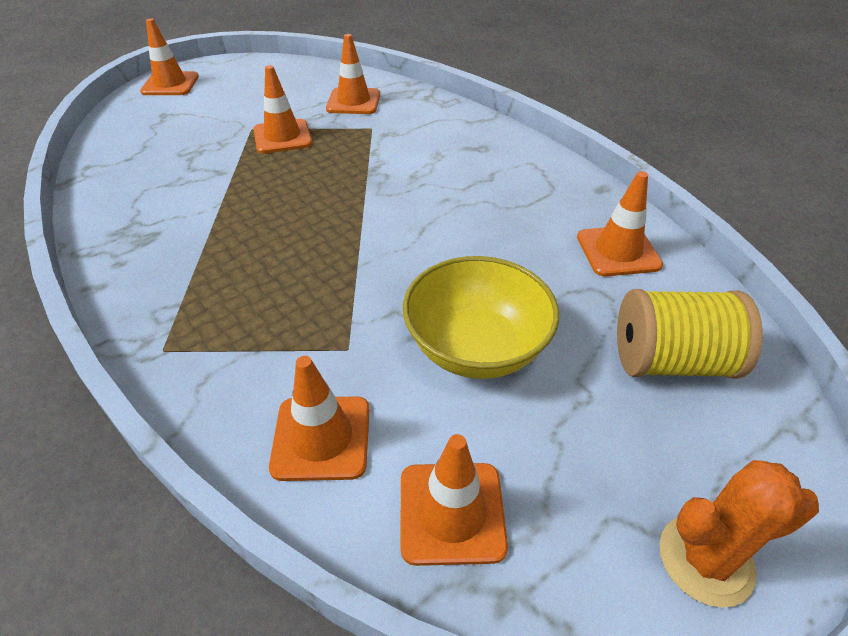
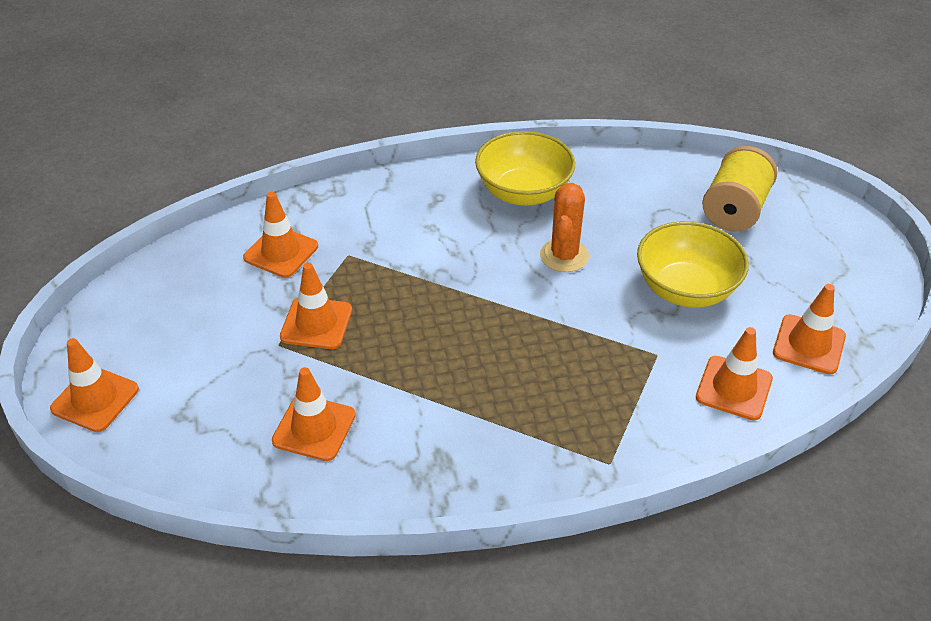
camera: 65 degrees left, 0 degrees up
orange traffic cone [577,171,663,276] -> orange traffic cone moved to [272,367,356,461]
orange cactus [659,460,819,607] -> orange cactus moved to [540,183,589,272]
none -> yellow bowl [475,131,575,206]

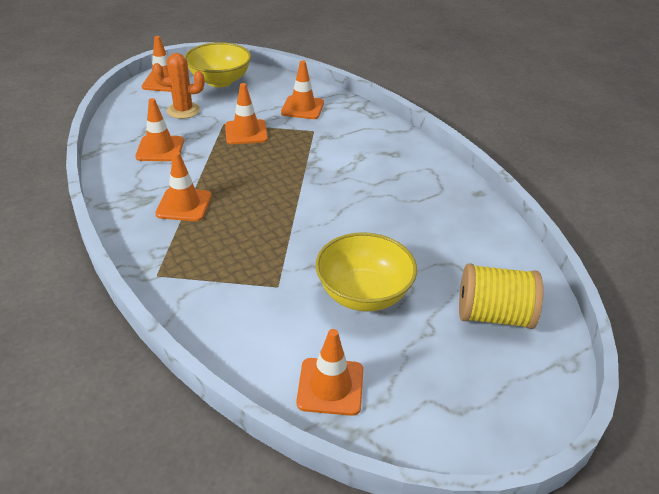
camera: 70 degrees right, 5 degrees down
yellow bowl [475,131,575,206] -> yellow bowl moved to [185,42,251,87]
orange cactus [540,183,589,272] -> orange cactus moved to [152,53,204,119]
orange traffic cone [696,327,773,420] -> orange traffic cone moved to [155,151,211,221]

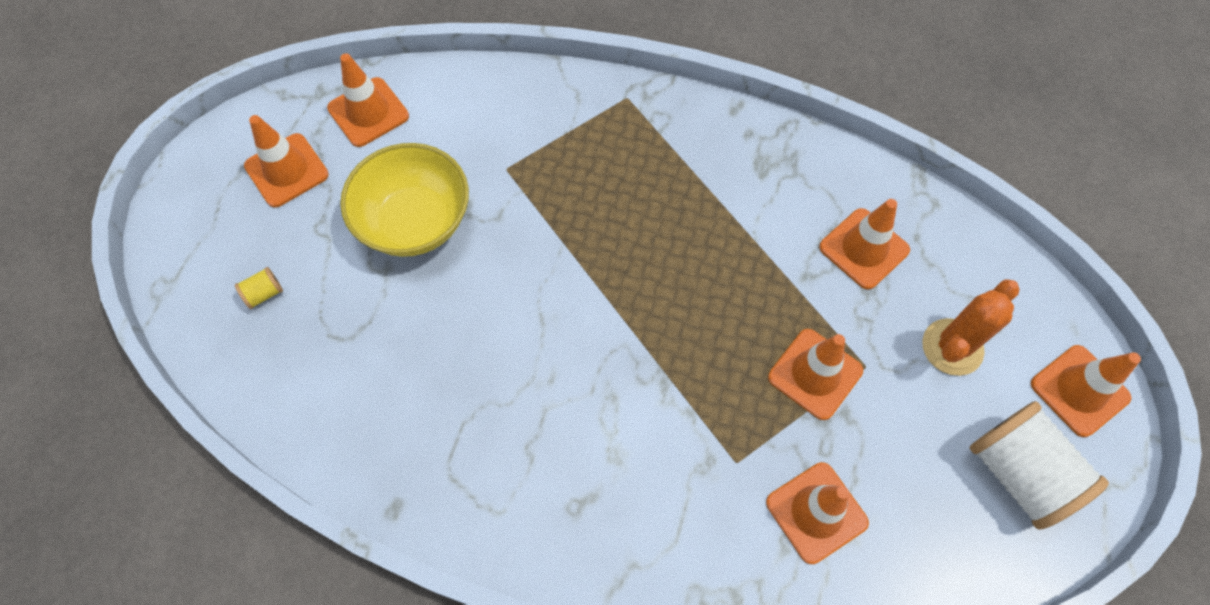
camera: 140 degrees right, 25 degrees up
orange traffic cone [155,151,211,221] -> orange traffic cone moved to [244,115,329,207]
yellow bowl [185,42,251,87] -> white spool [969,401,1109,530]
yellow spool [459,263,543,329] -> yellow spool [235,267,283,309], size x0.40

